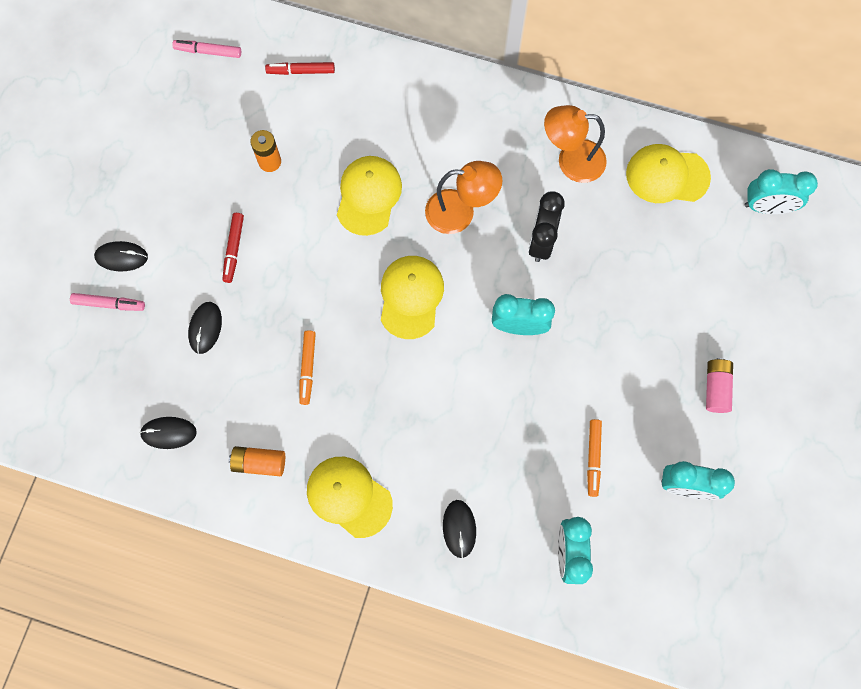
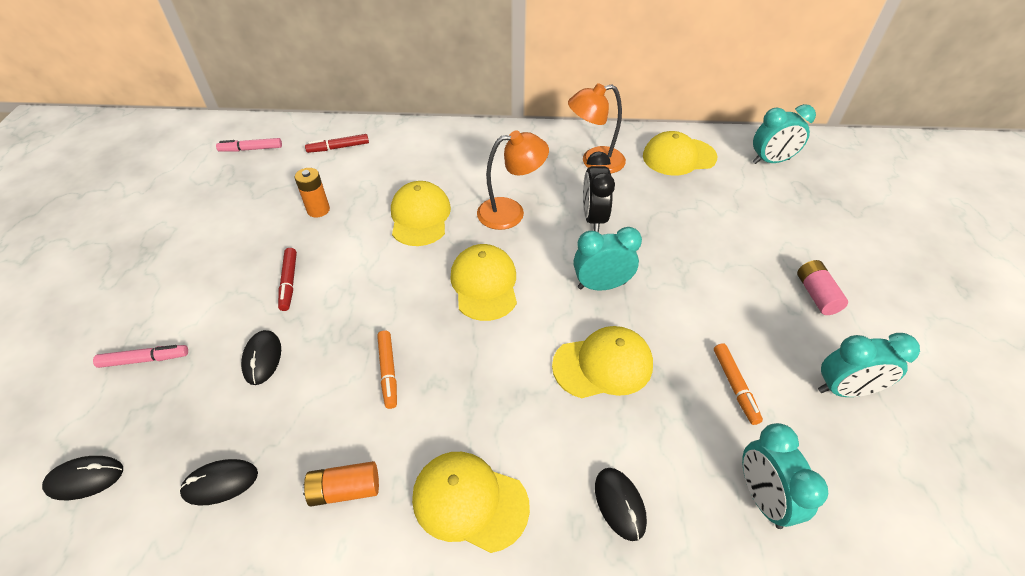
camera: 15 degrees left, 25 degrees down
black mouse [94,241,148,272] -> black mouse moved to [42,456,123,500]
none -> yellow cap [552,326,653,398]

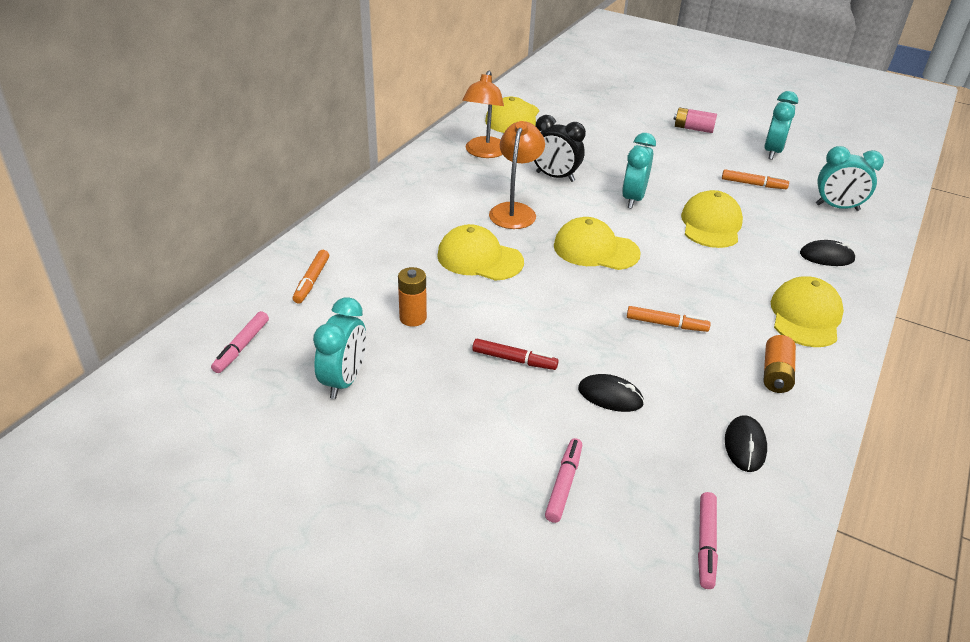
camera: 65 degrees left, 10 degrees down
black mouse [42,456,123,500] -> pink marker [698,492,718,589]
red marker [305,134,369,153] -> orange marker [293,250,329,303]
yellow cap [412,452,530,553] -> yellow cap turned 150 degrees clockwise [771,277,844,347]
turquoise clock [753,104,816,164] -> turquoise clock moved to [313,297,366,399]

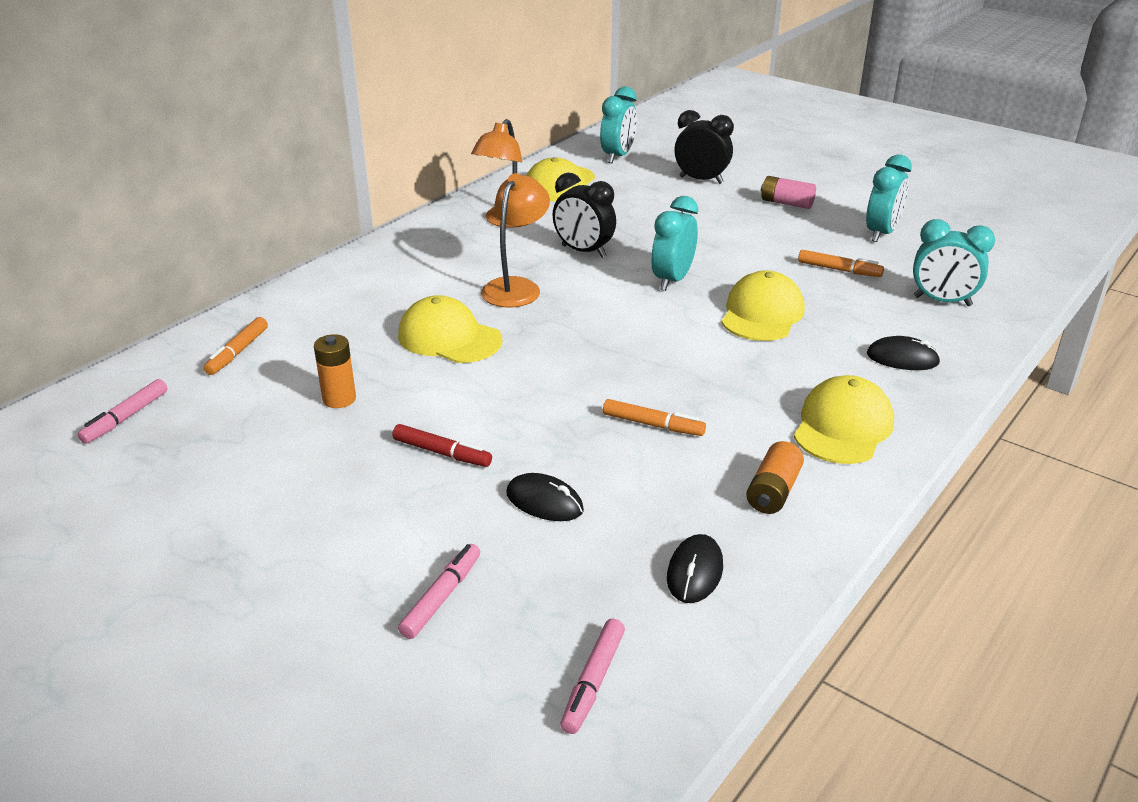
camera: 10 degrees right, 5 degrees down
turquoise clock [313,297,366,399] -> turquoise clock moved to [600,86,637,163]
yellow cap [554,217,641,270] -> none
none -> black clock [674,110,734,184]

